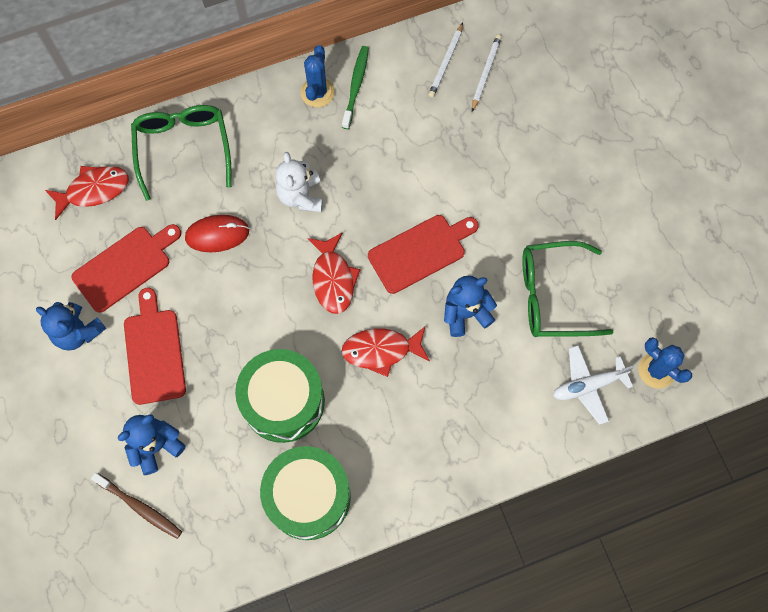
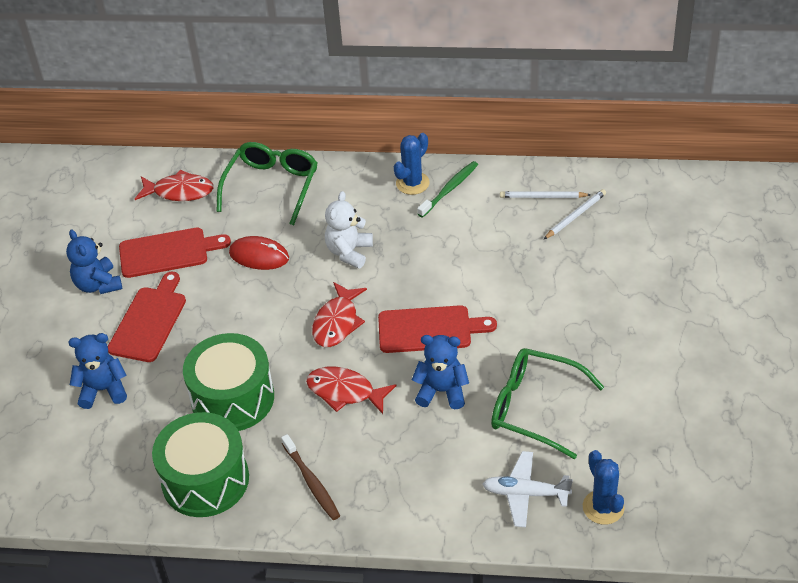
camera: 30 degrees right, 25 degrees down
brown toothbrush [91,473,182,539] -> brown toothbrush moved to [281,434,340,520]
white pencil [428,23,463,98] -> white pencil turned 45 degrees clockwise [500,191,591,198]

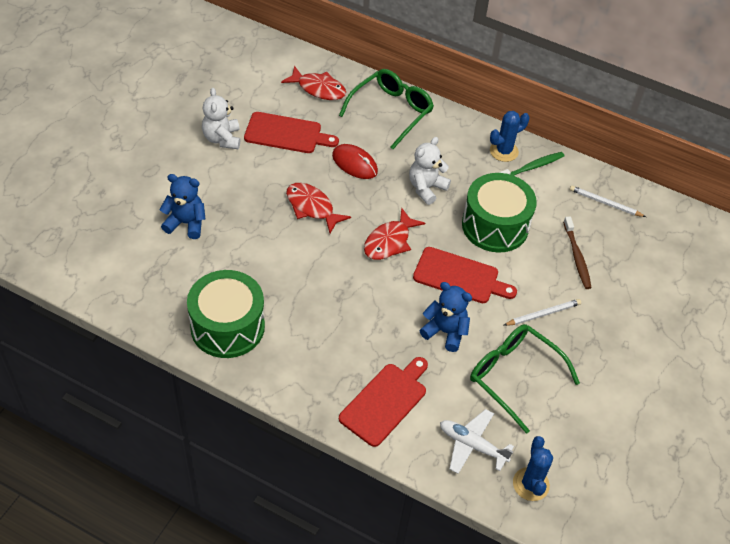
camera: 15 degrees right, 5 degrees up
blue teddy bear [66,229,122,294] -> white teddy bear [202,88,240,149]
red cutting board [108,272,186,362] -> red cutting board moved to [339,357,428,447]
green drum [183,333,274,431] -> green drum moved to [462,173,537,252]
brown toothbrush [281,434,340,520] -> brown toothbrush moved to [563,217,592,289]
red fish [306,367,396,414] -> red fish moved to [286,183,351,233]
white pencil [544,189,606,239] -> white pencil moved to [503,299,581,326]

